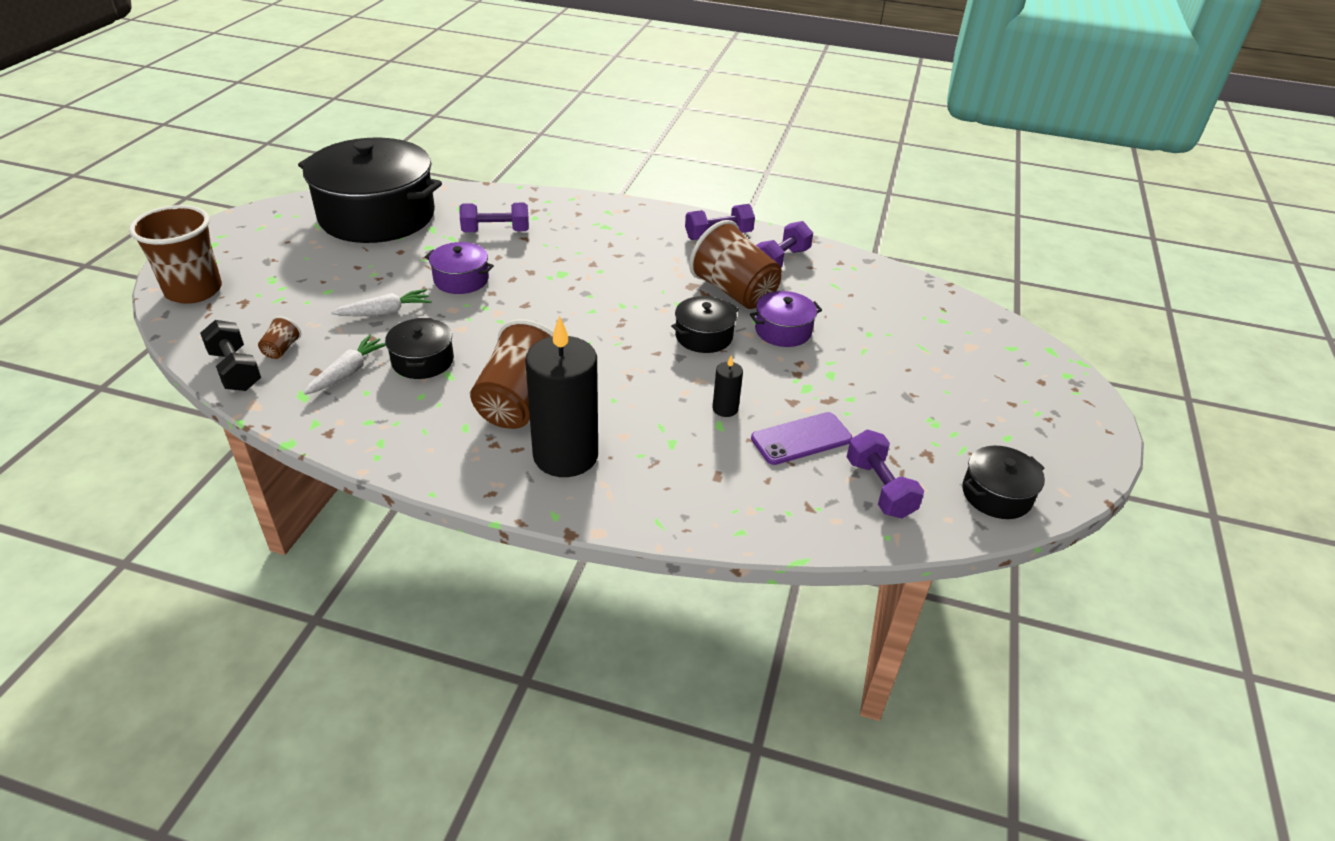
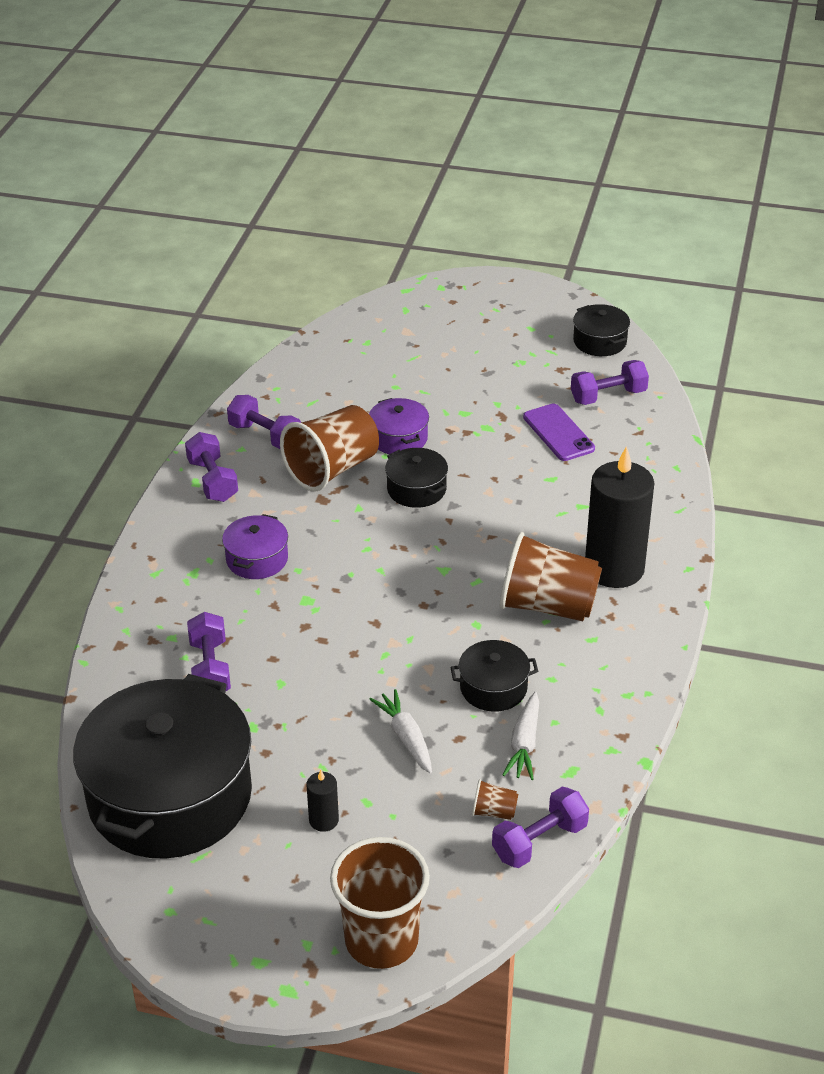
camera: 90 degrees left, 0 degrees up
black dumbbell [200,320,261,391] -> purple dumbbell [492,787,589,868]
white carrot [303,335,386,395] -> white carrot turned 105 degrees counterclockwise [503,692,539,780]
purple pot [425,242,494,294] -> purple pot moved to [222,514,288,579]
black candle [713,355,743,417] -> black candle moved to [306,770,339,832]

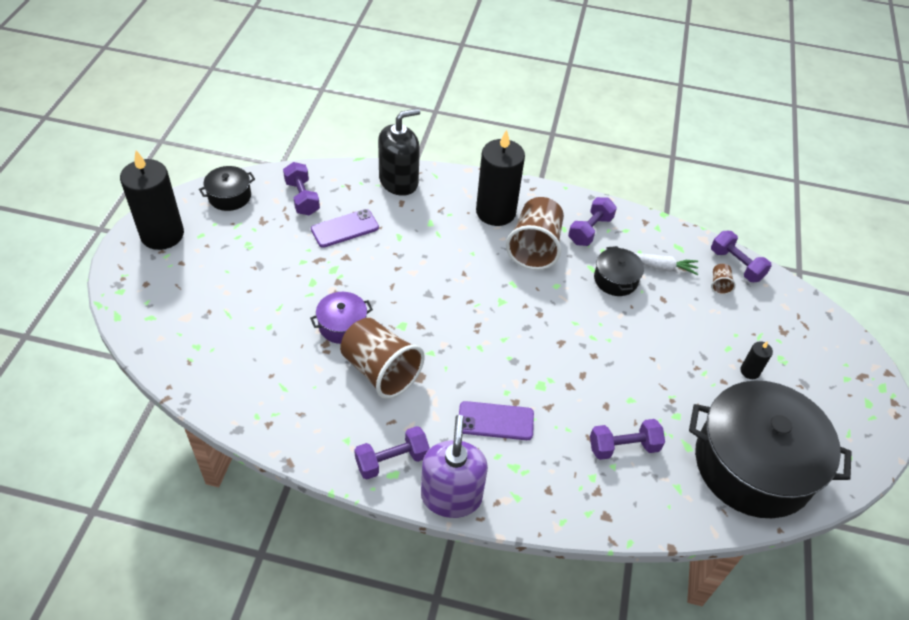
camera: 95 degrees left, 10 degrees up
purple pot [222,514,288,579] -> purple phone [459,401,534,440]
purple dumbbell [227,395,301,449] -> purple dumbbell moved to [568,197,617,246]
brown cup [330,837,430,969] -> none
white carrot [369,689,432,774] -> none
black pot [385,448,448,508] -> none
none -> black candle [120,150,184,250]
none -> black soap dispenser [378,108,420,196]
none -> purple soap dispenser [421,415,488,518]

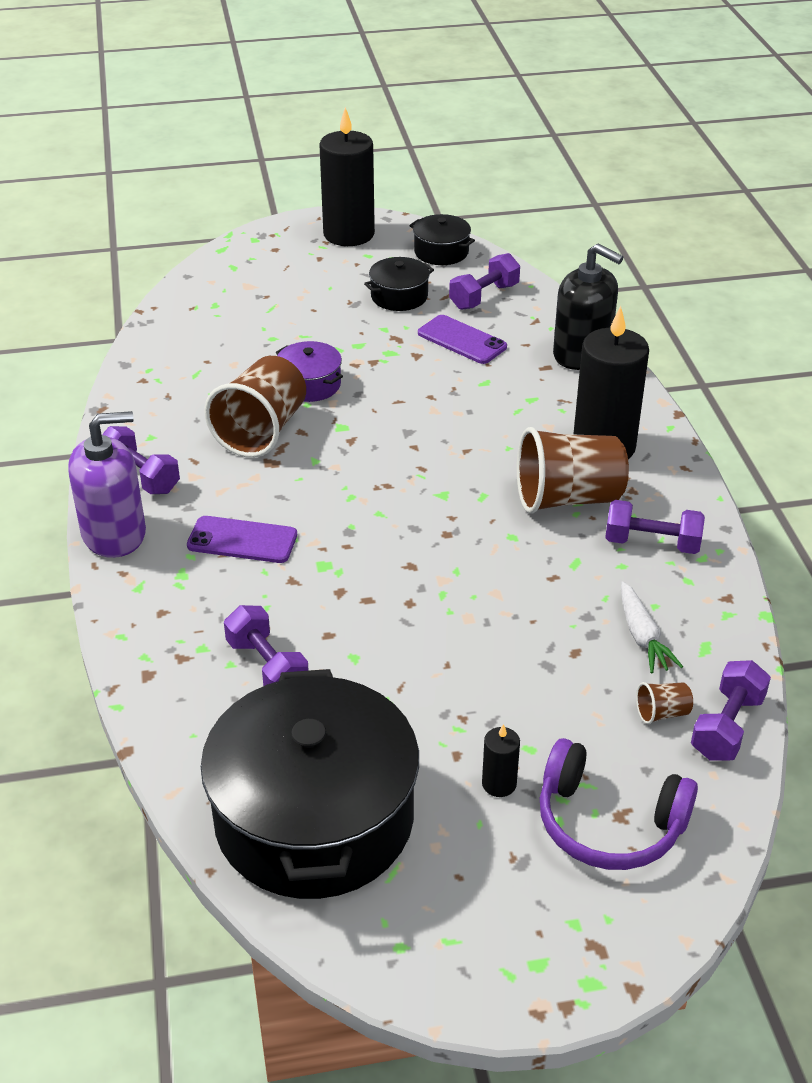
camera: 70 degrees right, 10 degrees down
purple phone [459,401,534,440] -> purple phone turned 60 degrees counterclockwise [187,516,297,563]
black pot [594,246,644,296] -> black pot moved to [364,257,434,311]
none -> purple headphones [540,738,698,870]

